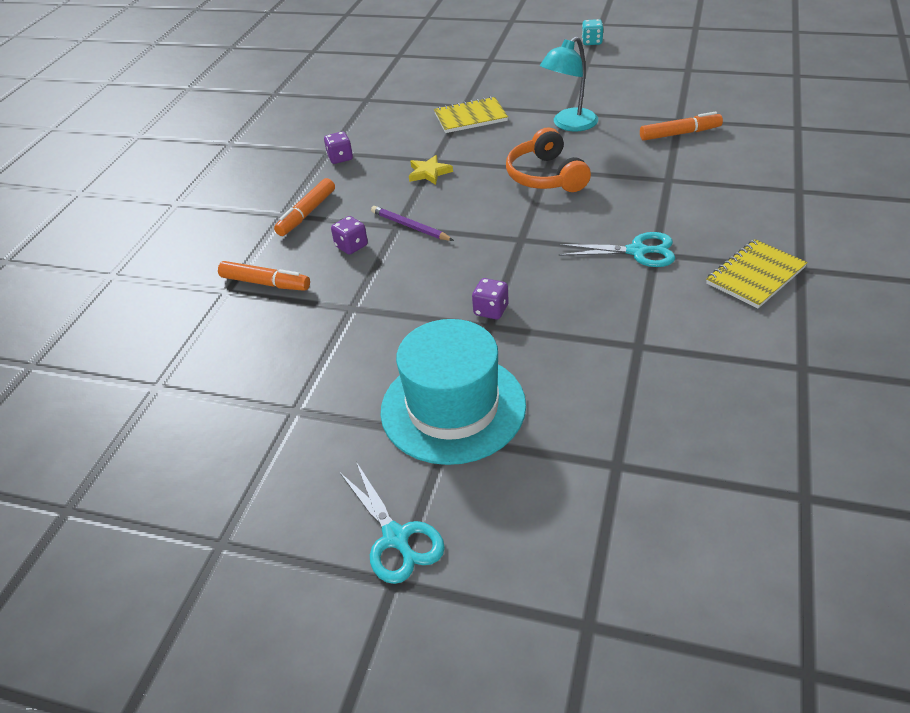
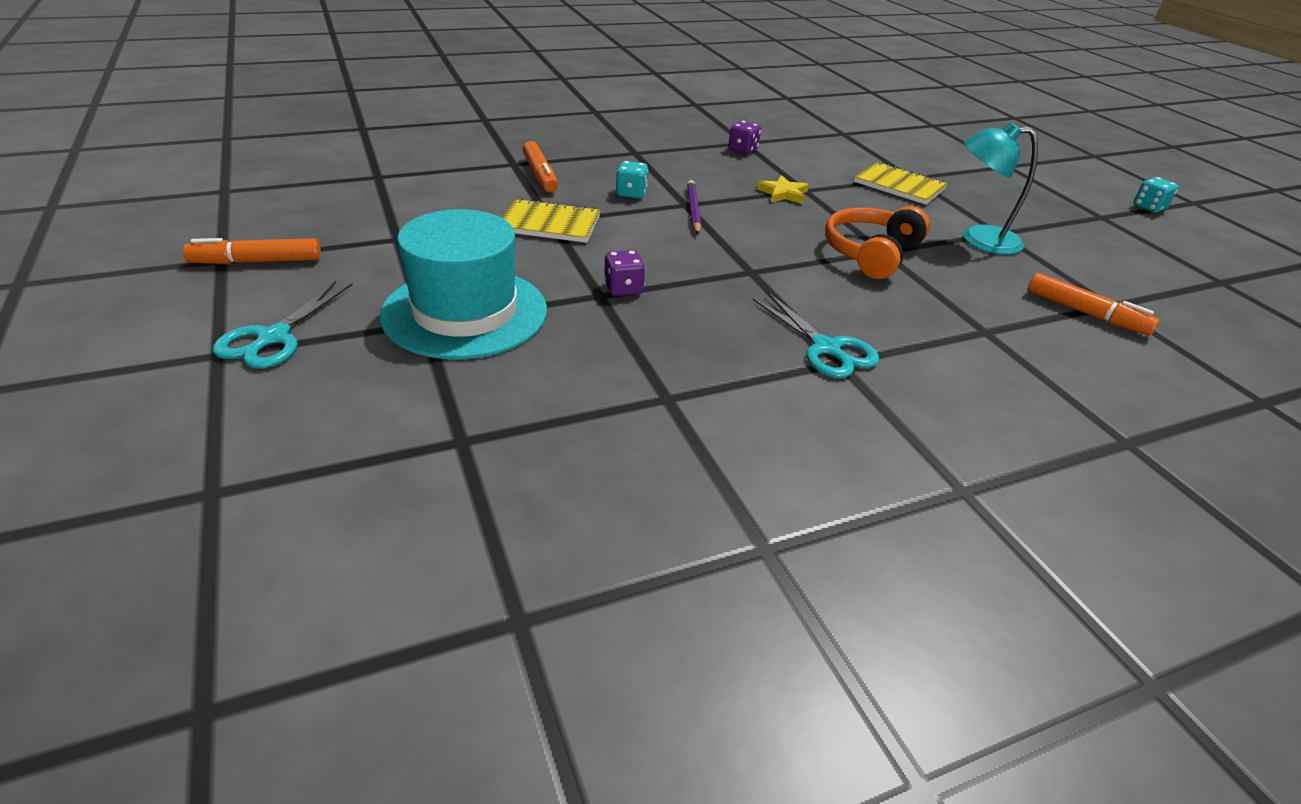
camera: 45 degrees right, 5 degrees down
orange marker [274,178,335,236] -> orange marker moved to [183,238,321,264]
purple dice [331,216,368,255] -> turquoise dice [616,161,648,198]
yellow notebook [706,239,808,308] -> yellow notebook moved to [501,198,601,243]

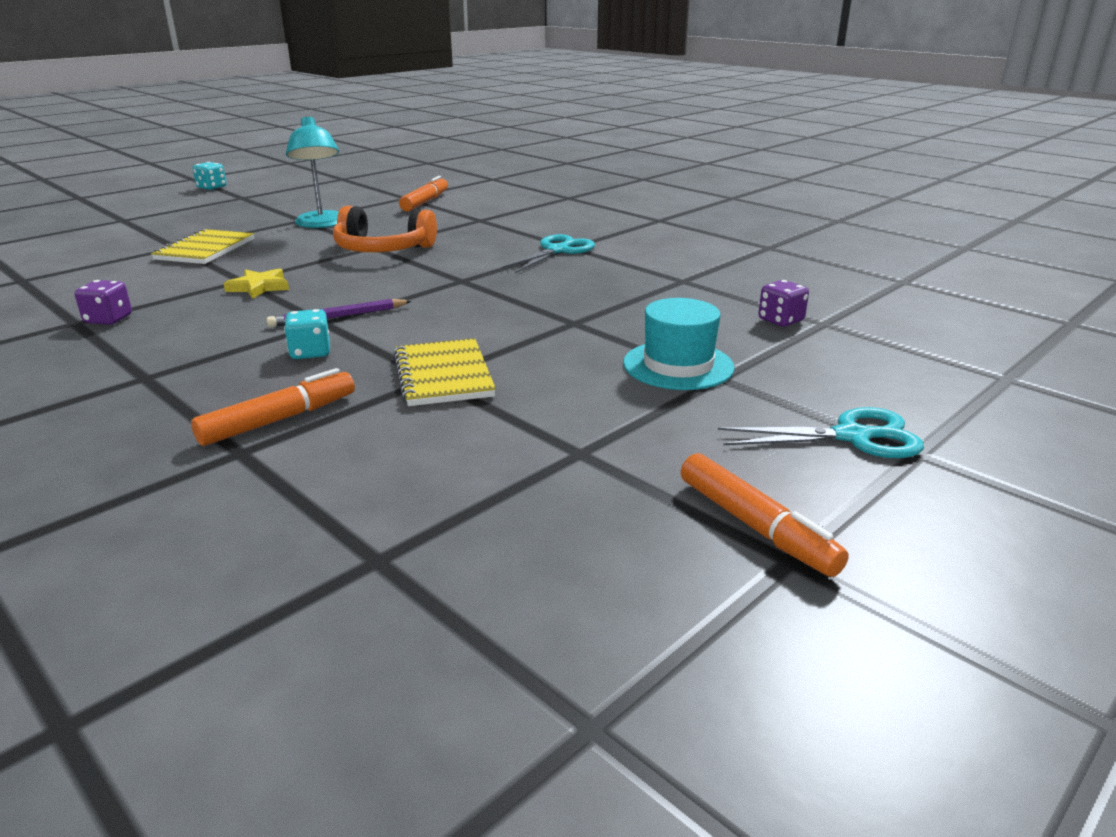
camera: 110 degrees left, 10 degrees down
turquoise hat [380,209,547,359] -> turquoise hat [623,298,735,390], size x0.62
purple dice [604,250,645,296] -> purple dice moved to [758,280,809,327]

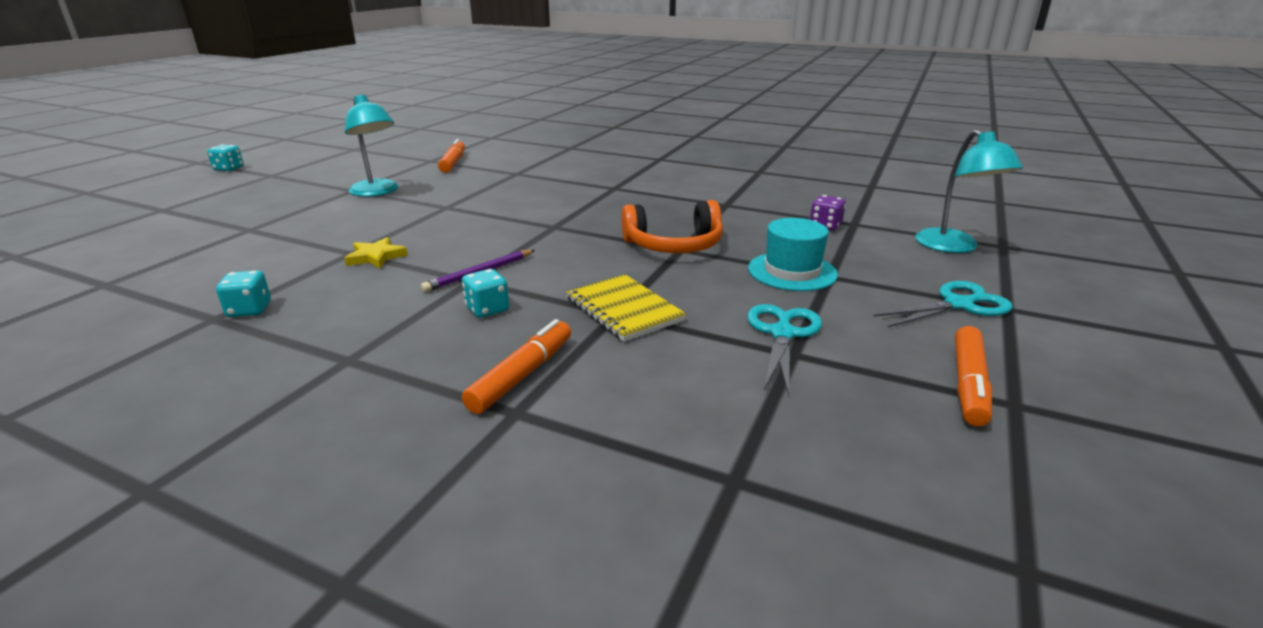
camera: 20 degrees left, 0 degrees up
purple dice [75,280,132,325] -> turquoise dice [216,270,271,317]
yellow notebook [151,229,254,264] -> none
orange headphones [333,206,437,252] -> orange headphones moved to [621,200,723,253]
turquoise scissors [501,234,595,273] -> turquoise scissors moved to [747,304,822,396]
orange marker [681,453,849,577] -> orange marker turned 75 degrees clockwise [955,326,992,427]
none -> turquoise lamp [915,129,1023,253]

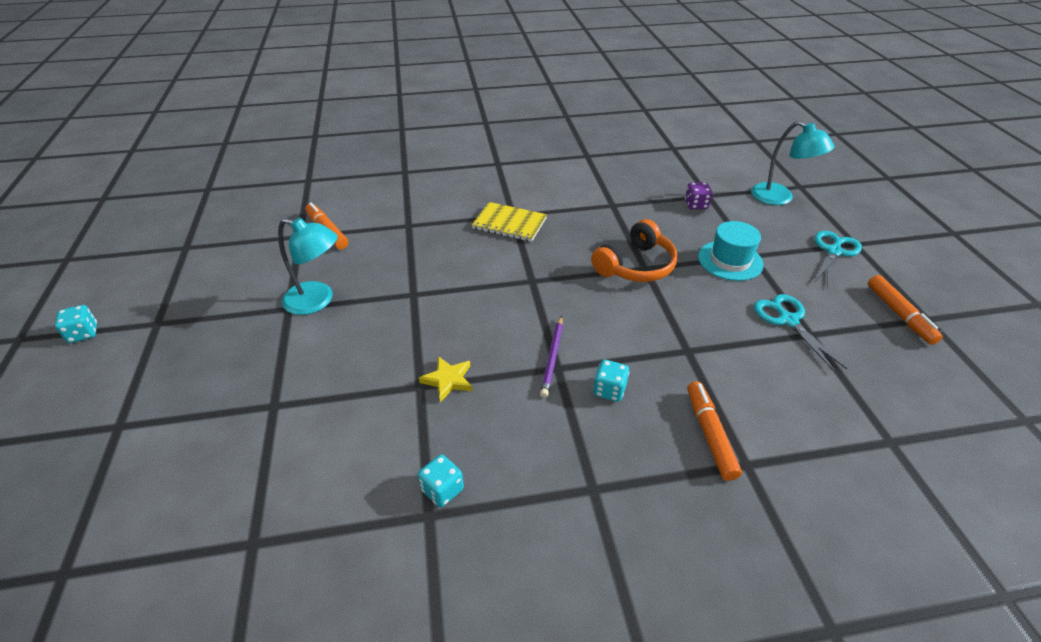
camera: 35 degrees left, 15 degrees up
yellow notebook [566,274,686,342] -> yellow notebook moved to [472,202,547,242]

